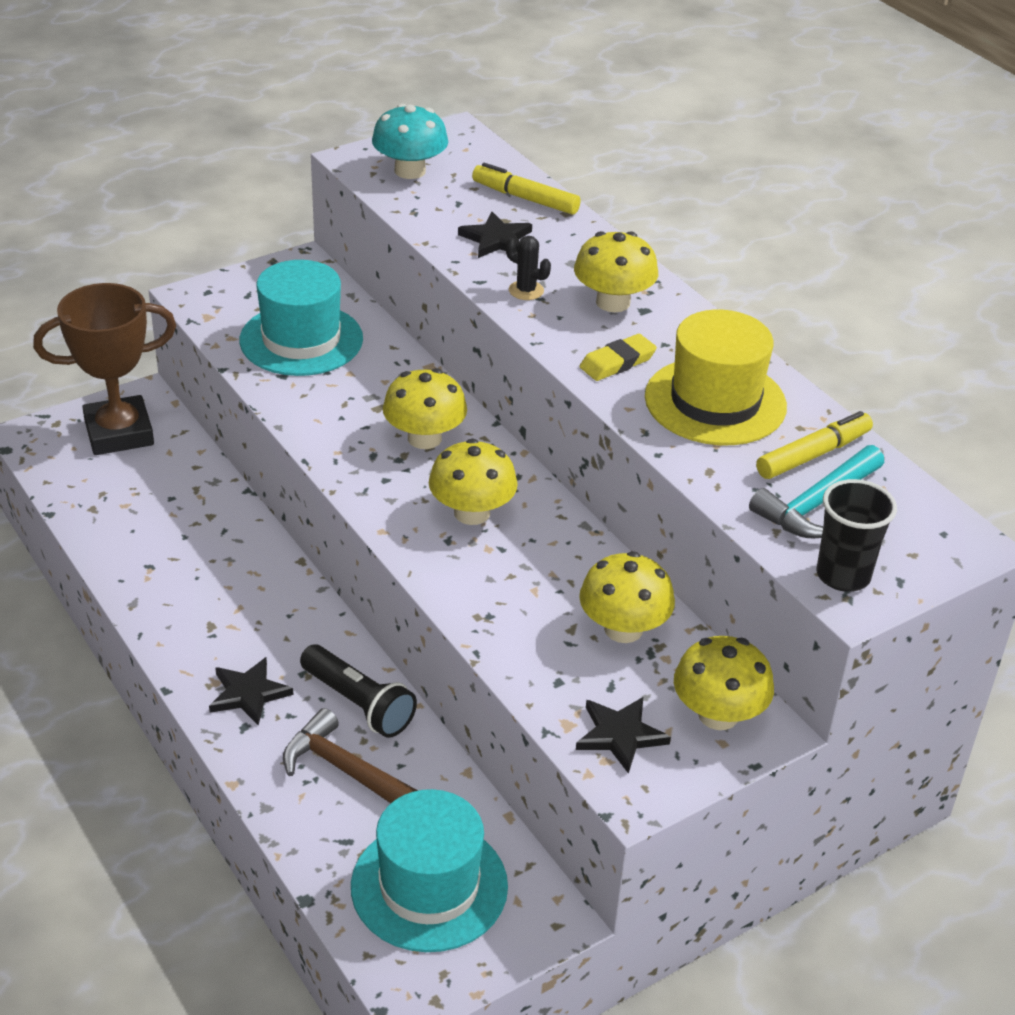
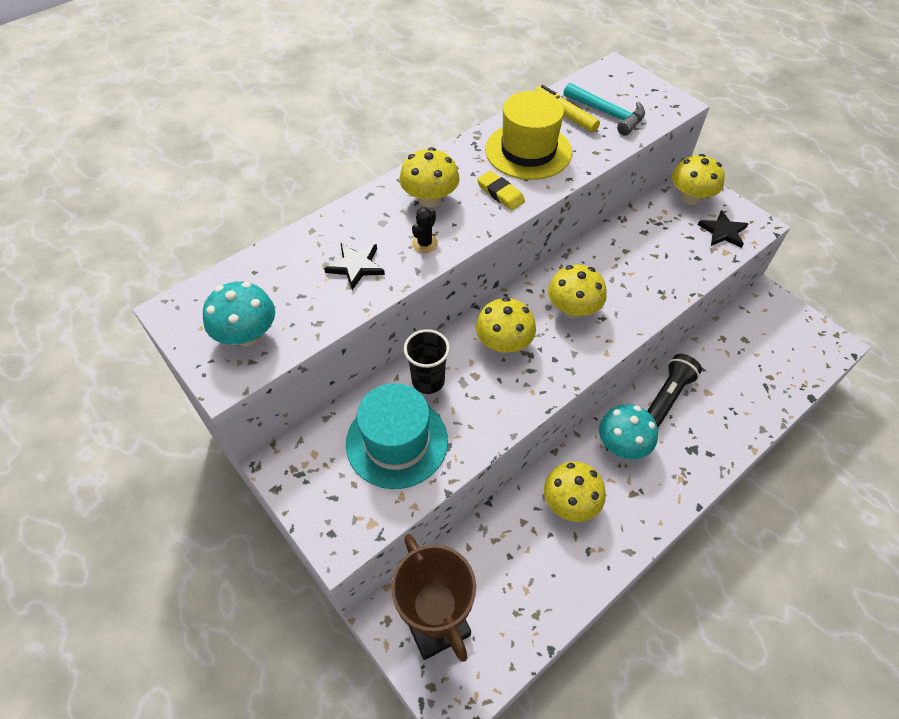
camera: 95 degrees left, 15 degrees up
black star [209,657,294,726] -> none
brown hammer [283,708,418,803] -> none
turquoise hat [351,789,508,952] -> none
yellow marker [472,163,581,215] -> none
yellow mushroom [579,551,675,643] -> yellow mushroom moved to [544,461,606,522]
black cup [817,479,897,592] -> black cup moved to [404,329,450,394]
none -> turquoise mushroom [599,404,658,459]

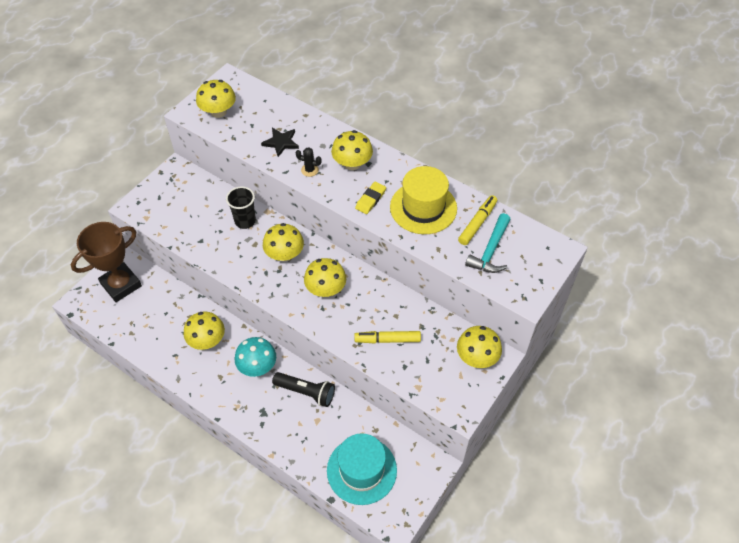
camera: 75 degrees right, 0 degrees up
turquoise mushroom [203,282,275,346] -> yellow mushroom [196,80,236,118]
turquoise hat [346,383,448,489] -> turquoise hat moved to [327,433,397,505]
black star [698,210,748,248] -> none
none -> yellow marker [354,331,421,343]

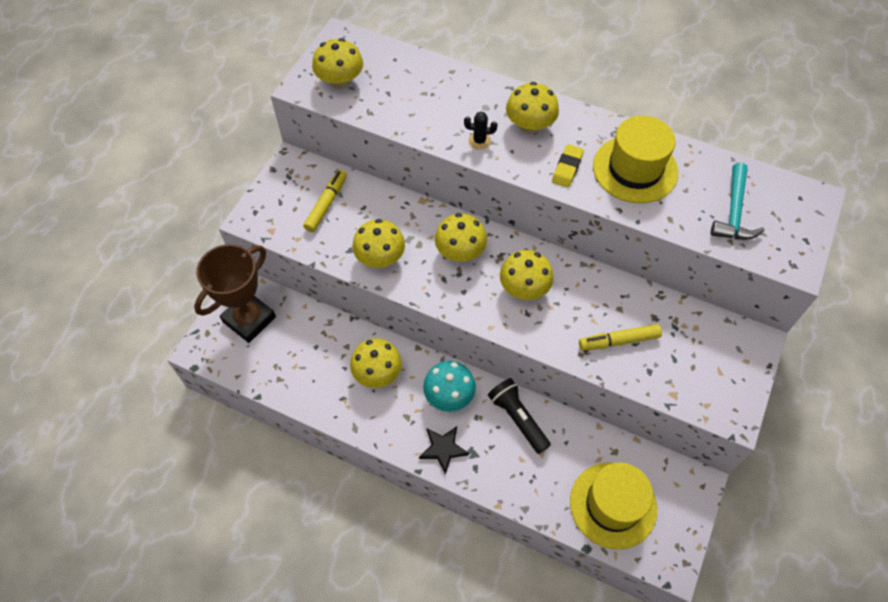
camera: 10 degrees left, 5 degrees up
black cup [226,186,256,229] -> none
black star [261,128,299,157] -> black star moved to [419,426,469,475]
black flashlight [272,372,335,407] -> black flashlight turned 135 degrees counterclockwise [488,378,551,454]
turquoise hat [327,433,397,505] -> yellow hat [570,462,657,550]
yellow mushroom [457,326,502,368] -> yellow mushroom moved to [352,219,405,268]
yellow marker [458,195,497,245] -> yellow marker moved to [303,170,347,232]

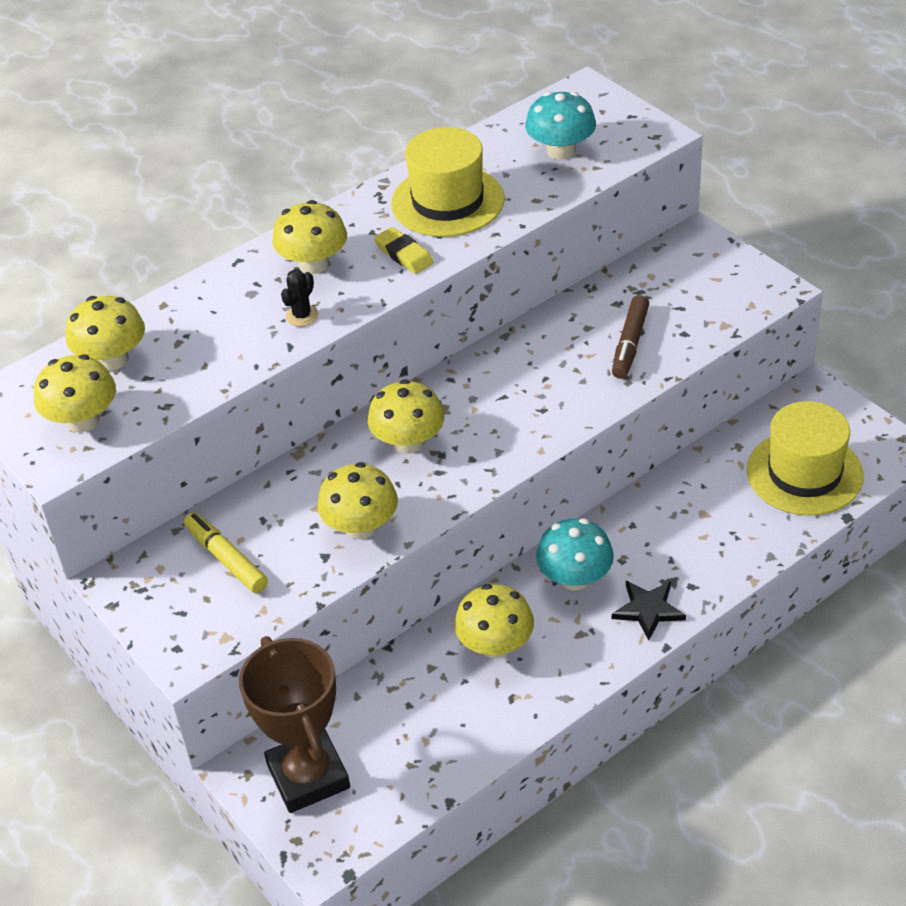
camera: 60 degrees left, 15 degrees down
black flashlight [488,378,551,454] -> none
yellow mushroom [500,250,554,300] -> yellow mushroom moved to [66,296,145,371]
yellow marker [579,324,662,351] -> brown marker [612,295,649,379]
turquoise hammer [710,163,764,240] -> turquoise mushroom [525,92,596,160]

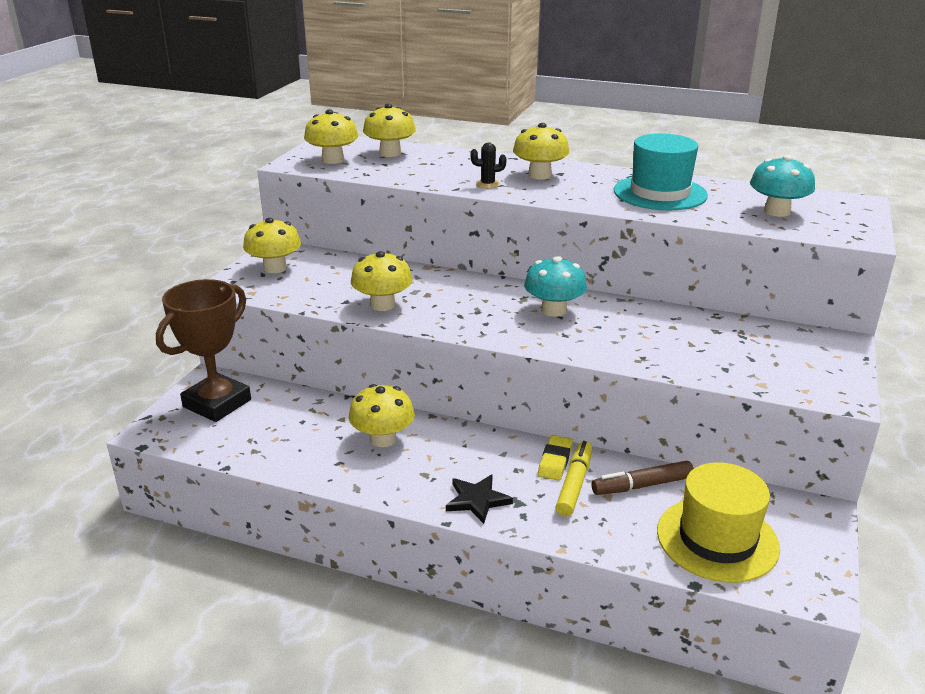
camera: 55 degrees right, 15 degrees down
yellow marker [184,513,268,593] -> yellow marker moved to [555,441,592,517]
yellow mushroom [368,379,445,454] -> yellow mushroom moved to [243,218,301,273]
yellow eraser [374,227,434,274] -> yellow eraser moved to [538,435,573,481]
yellow hat [391,127,505,237] -> turquoise hat [614,133,708,210]
turquoise mushroom [536,518,614,590] -> turquoise mushroom moved to [524,256,587,317]
brown marker [612,295,649,379] -> brown marker moved to [592,461,694,495]

